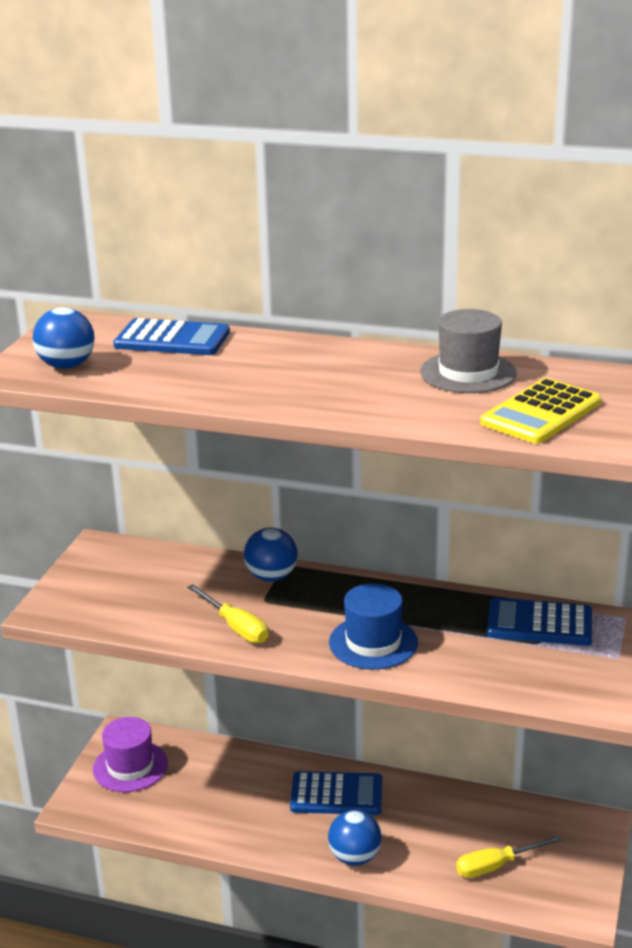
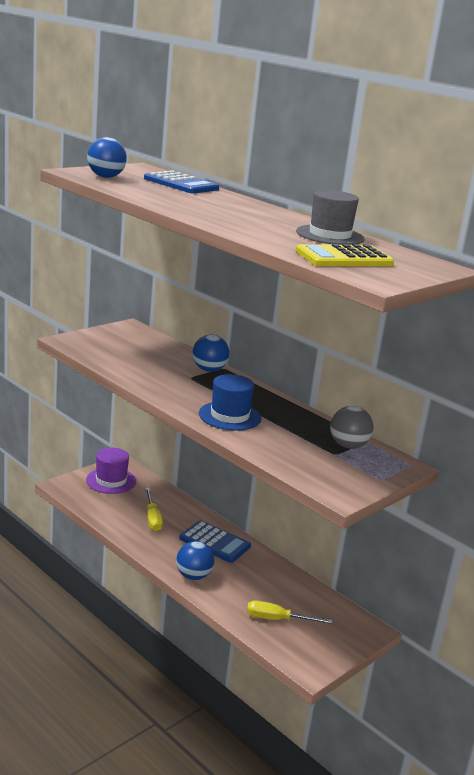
camera: 25 degrees right, 5 degrees down
yellow screwdriver [187,584,268,643] -> yellow screwdriver moved to [145,488,163,531]
blue calculator [487,598,592,646] -> grey ball [330,406,373,449]

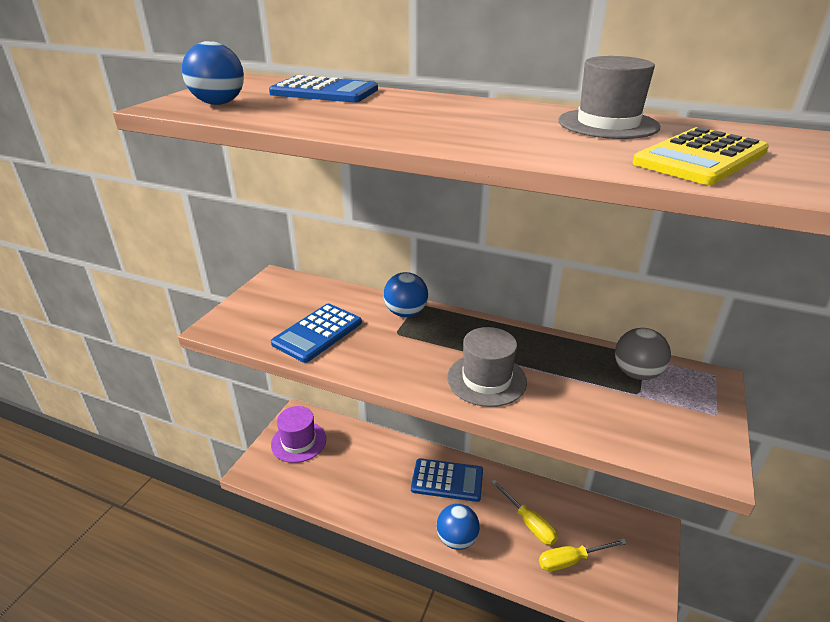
camera: 20 degrees left, 10 degrees up
yellow screwdriver [145,488,163,531] -> yellow screwdriver moved to [491,479,558,545]
blue hat [199,374,261,431] -> grey hat [447,327,527,407]
none -> blue calculator [271,303,362,363]

